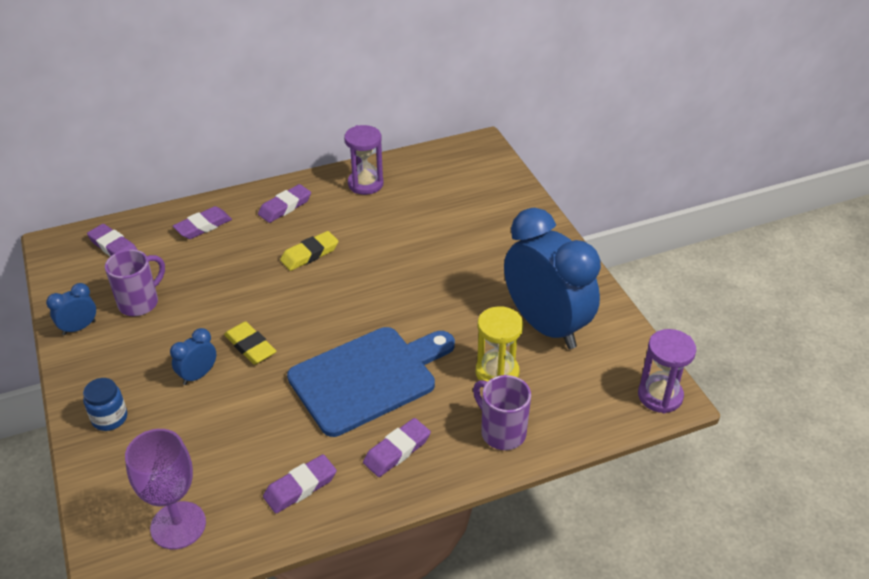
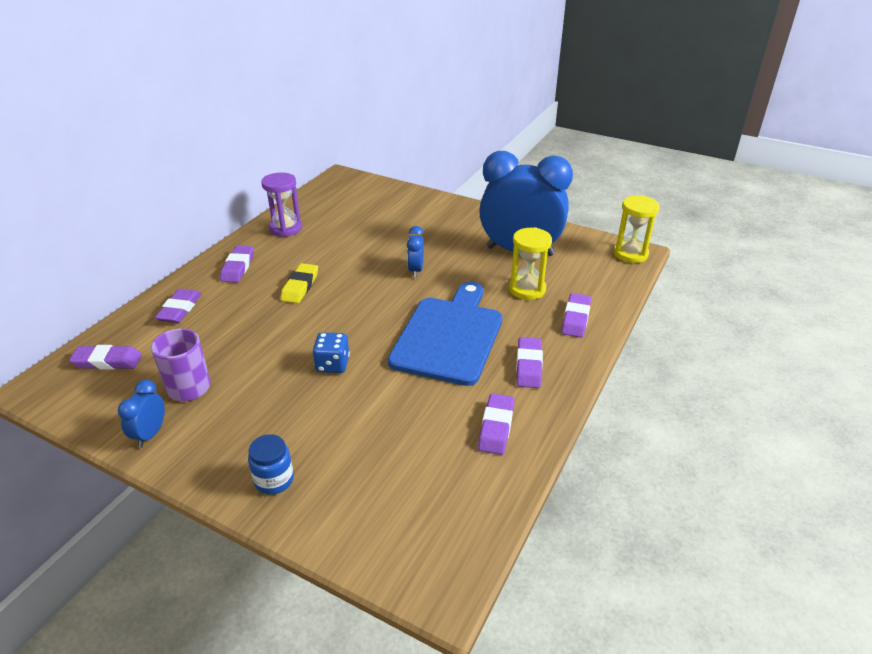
camera: 40 degrees left, 5 degrees down
purple goblet [125,429,206,549] -> none
blue clock [170,328,216,385] -> blue clock moved to [407,226,424,277]
yellow eraser [224,321,276,365] -> blue dice [312,332,350,373]
purple mug [473,375,531,450] -> purple eraser [561,293,591,338]
purple hourglass [638,329,696,413] -> yellow hourglass [614,195,660,263]

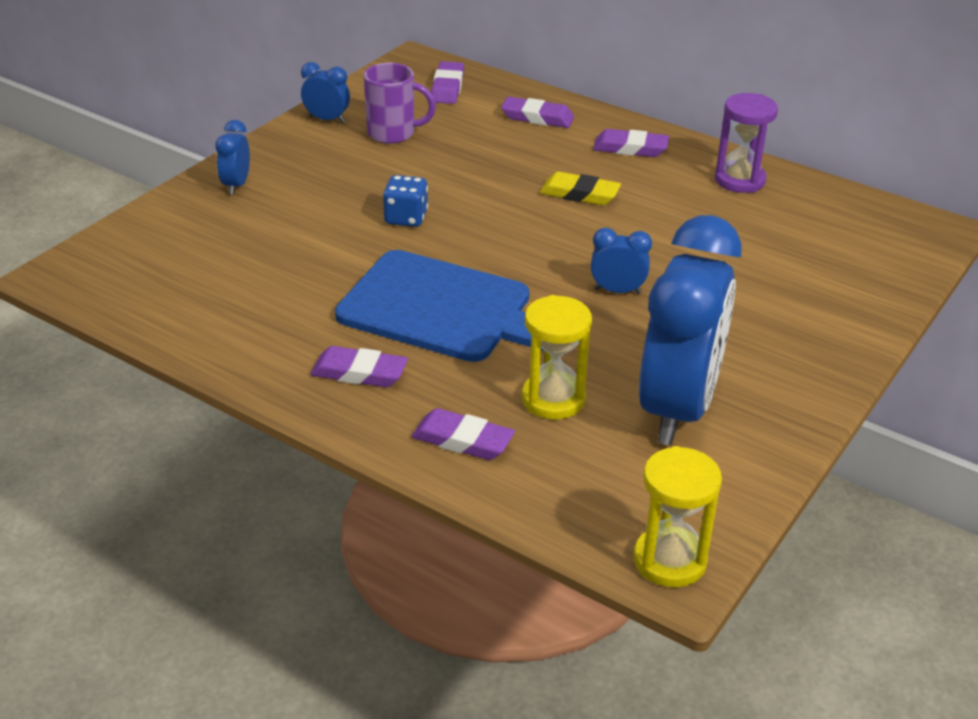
camera: 95 degrees right, 0 degrees up
blue jar [248,434,294,495] -> blue clock [215,120,250,195]
purple eraser [478,393,515,455] -> none

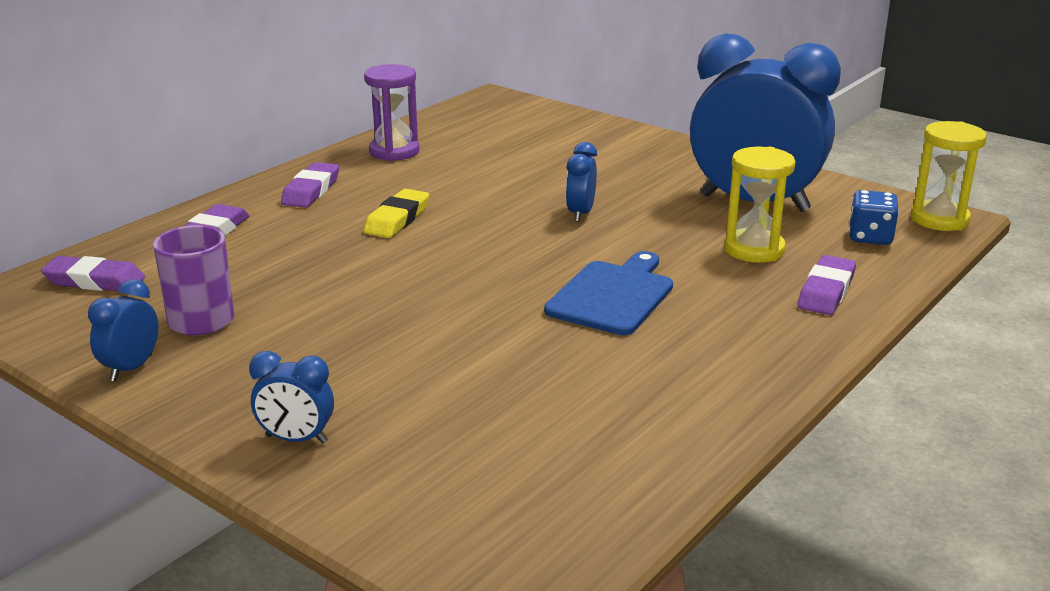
camera: 85 degrees left, 10 degrees down
purple eraser [311,346,408,387] -> none
blue cutting board [335,250,545,362] -> blue cutting board [544,251,673,335], size x0.66
blue dice [383,175,428,227] -> blue dice moved to [849,190,899,245]

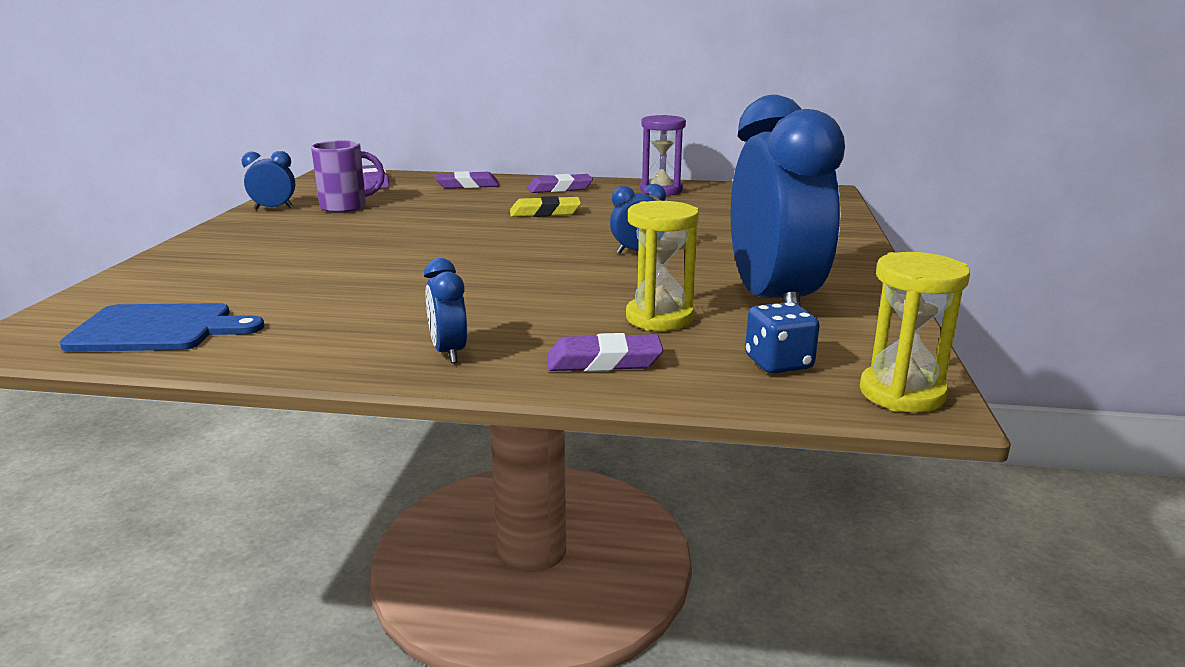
camera: 60 degrees right, 5 degrees down
blue clock [249,351,334,443] -> blue clock moved to [424,258,467,363]
blue cutting board [544,251,673,335] -> blue cutting board moved to [60,303,264,352]

